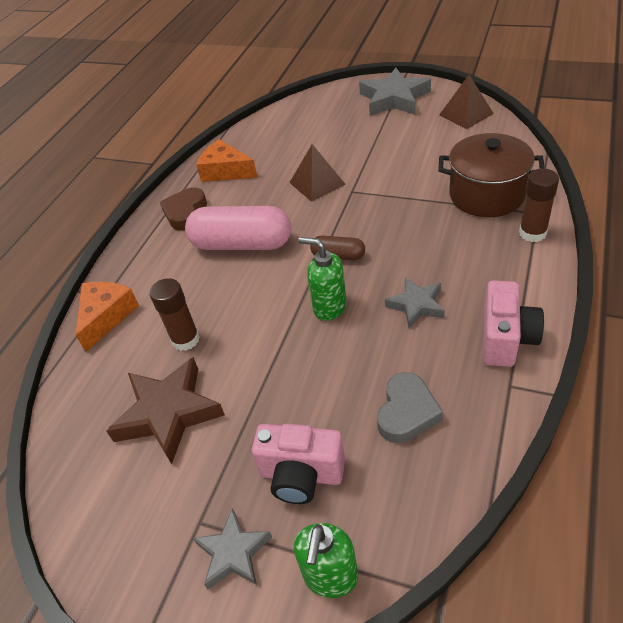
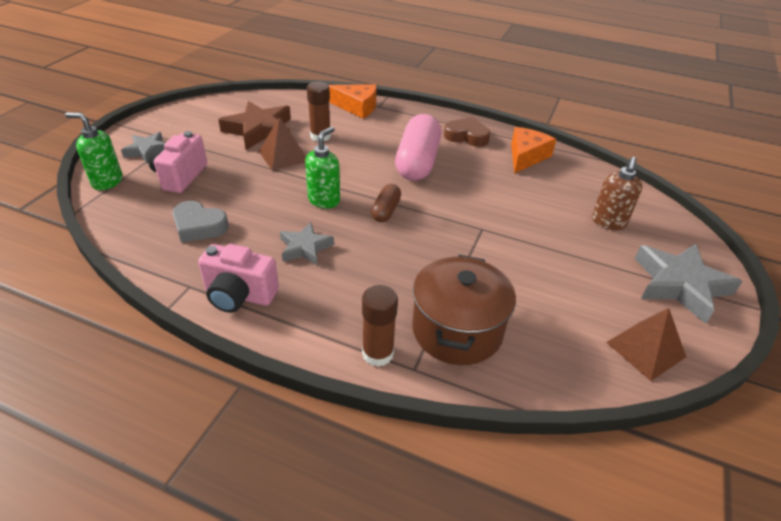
camera: 85 degrees right, 5 degrees down
brown pyramid [290,144,346,202] -> brown pyramid moved to [259,117,306,171]
none -> brown soap dispenser [592,157,643,230]

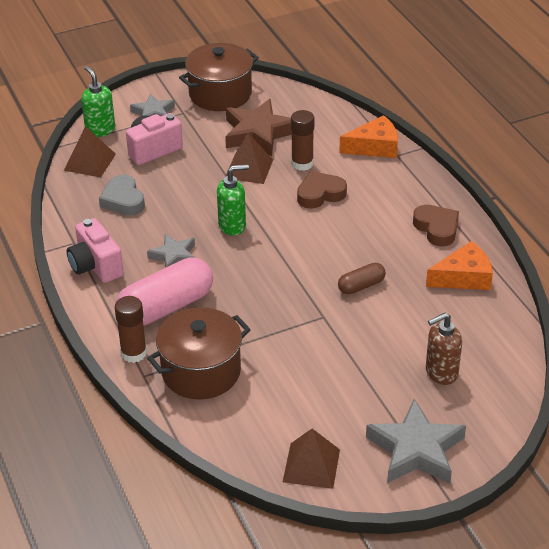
camera: 45 degrees right, 0 degrees up
orange cheese [329,85,377,119] -> orange cheese turned 75 degrees counterclockwise [339,115,398,158]
brown capsule [371,184,401,222] -> brown capsule moved to [338,263,386,295]
pink capsule [395,114,441,181] -> pink capsule moved to [116,257,213,326]
none -> brown pyramid [64,126,116,178]
none -> brown pot [179,43,259,111]
none -> brown heart [297,171,347,209]

